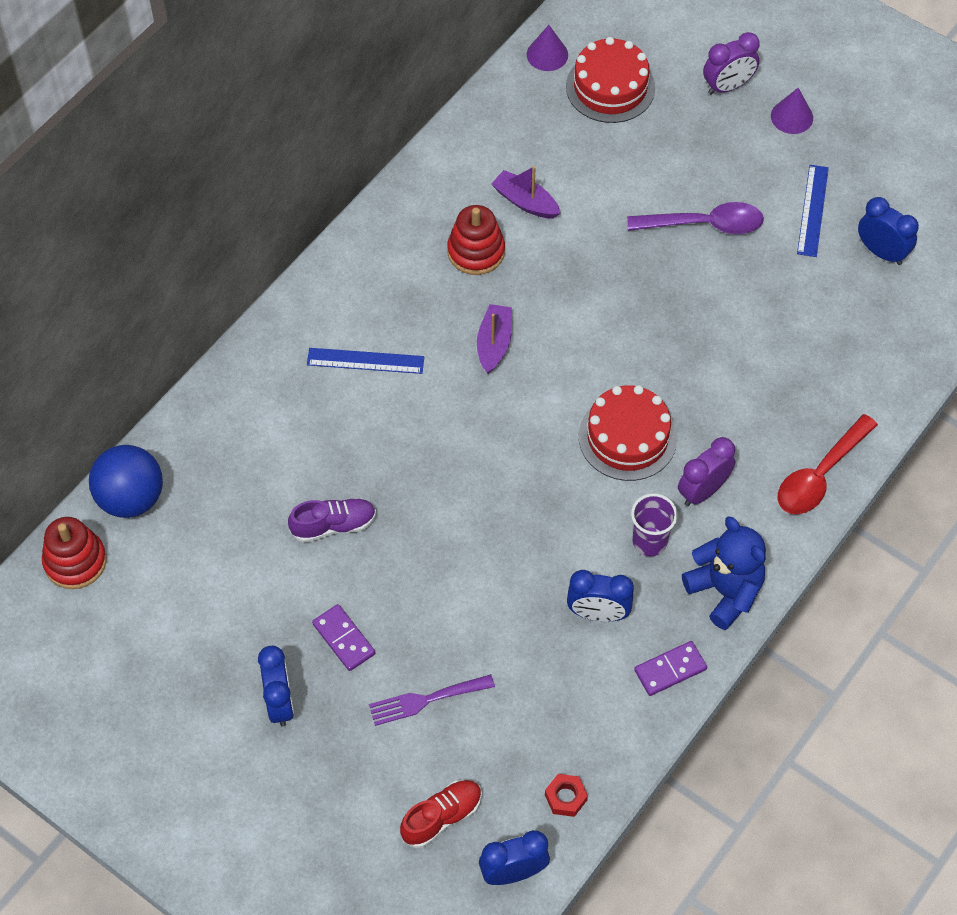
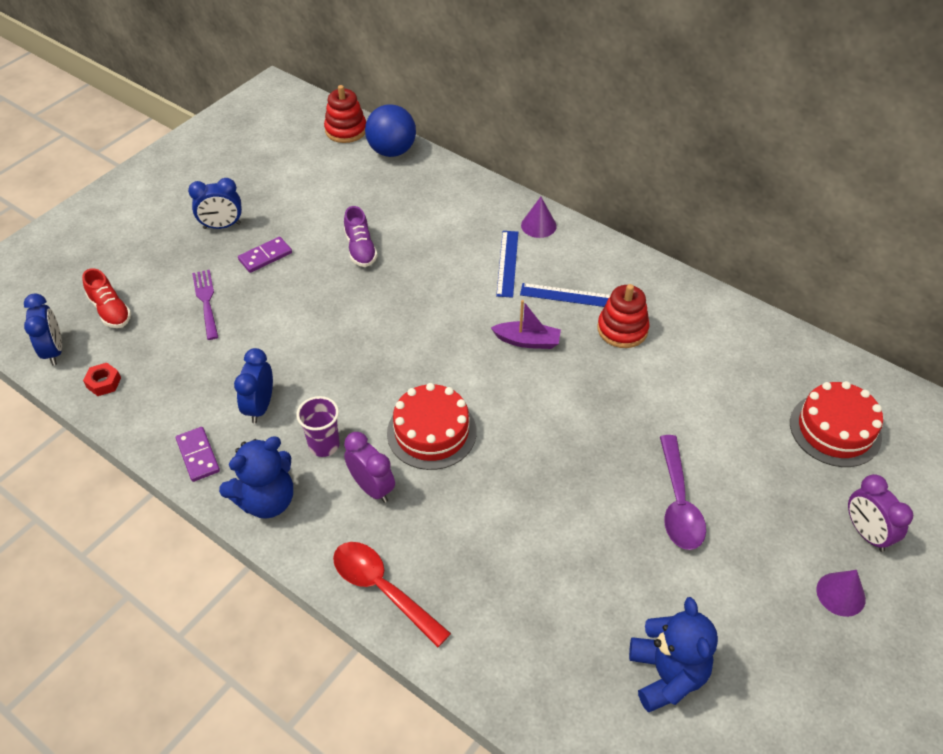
camera: 90 degrees right, 10 degrees down
purple boat [491,166,561,218] -> none
purple cone [527,25,568,71] -> purple cone moved to [521,197,557,238]
blue ruler [797,165,829,257] -> blue ruler moved to [520,283,610,307]
blue clock [858,197,919,265] -> blue teddy bear [629,597,718,712]

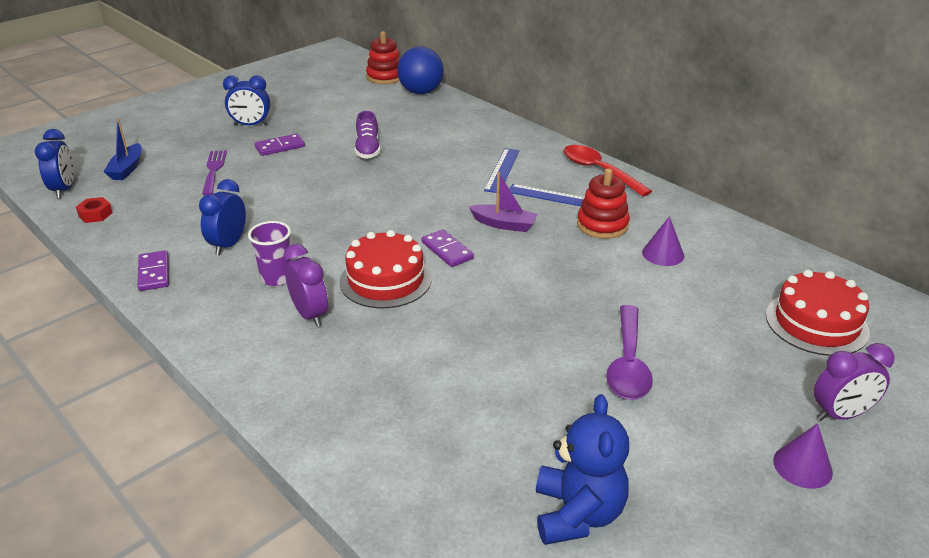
camera: 10 degrees right, 15 degrees down
red shoe [82,268,131,328] -> blue boat [104,118,141,180]
blue teddy bear [219,436,293,519] -> none
red spoon [333,542,451,647] -> red spoon moved to [563,145,652,196]
purple cone [521,197,557,238] -> purple cone moved to [642,216,684,266]
purple clock [848,474,913,552] -> purple clock turned 90 degrees counterclockwise [814,343,895,421]
none -> purple domino [421,229,474,267]

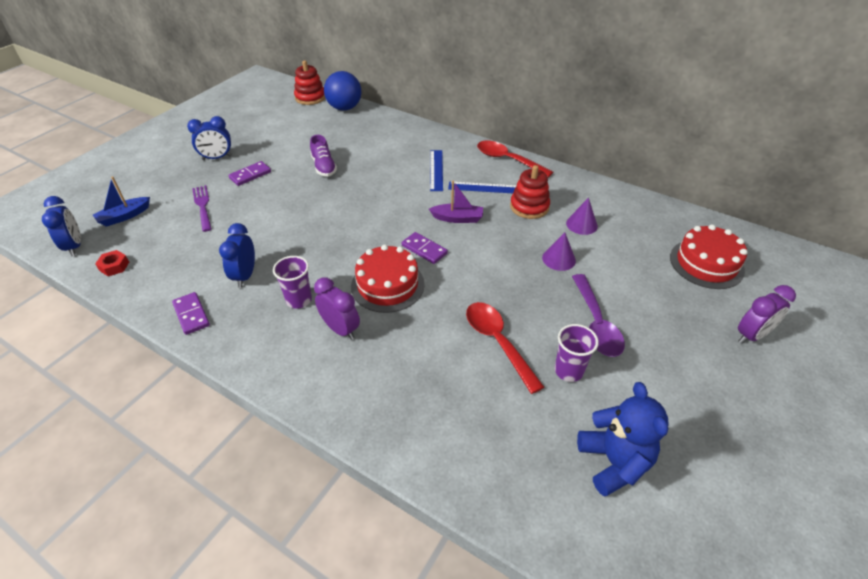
camera: 15 degrees left, 10 degrees up
blue boat [104,118,141,180] -> blue boat turned 60 degrees clockwise [93,176,150,227]
purple cone [773,423,833,489] -> purple cone moved to [542,232,576,271]
none -> red spoon [466,302,544,394]
none -> purple cup [554,324,599,382]

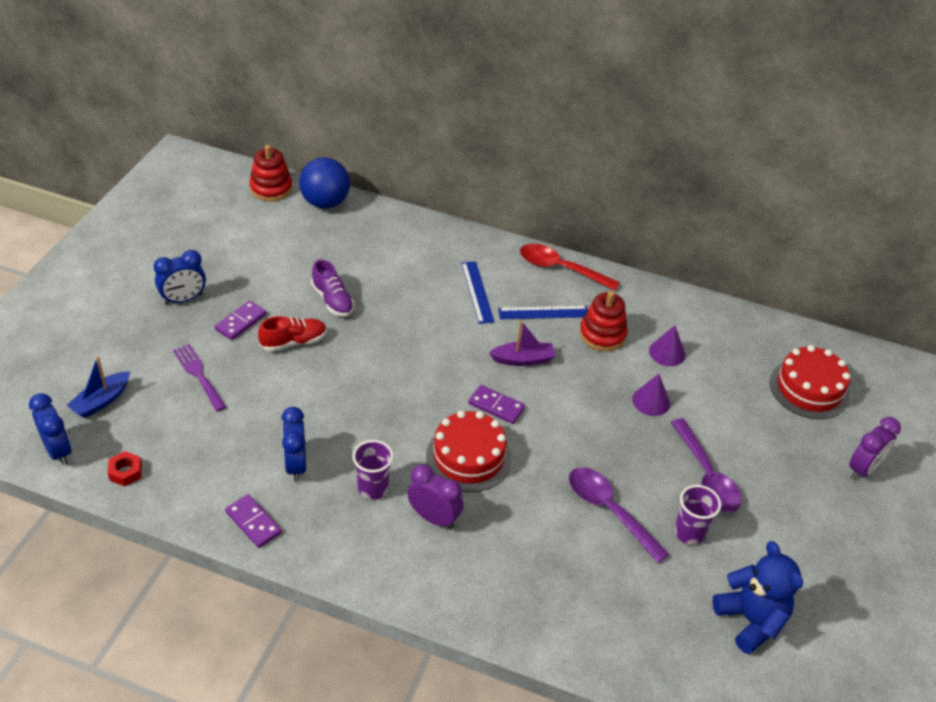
camera: 15 degrees left, 0 degrees up
red spoon [466,302,544,394] -> purple spoon [569,467,669,563]
none -> red shoe [258,316,327,351]

